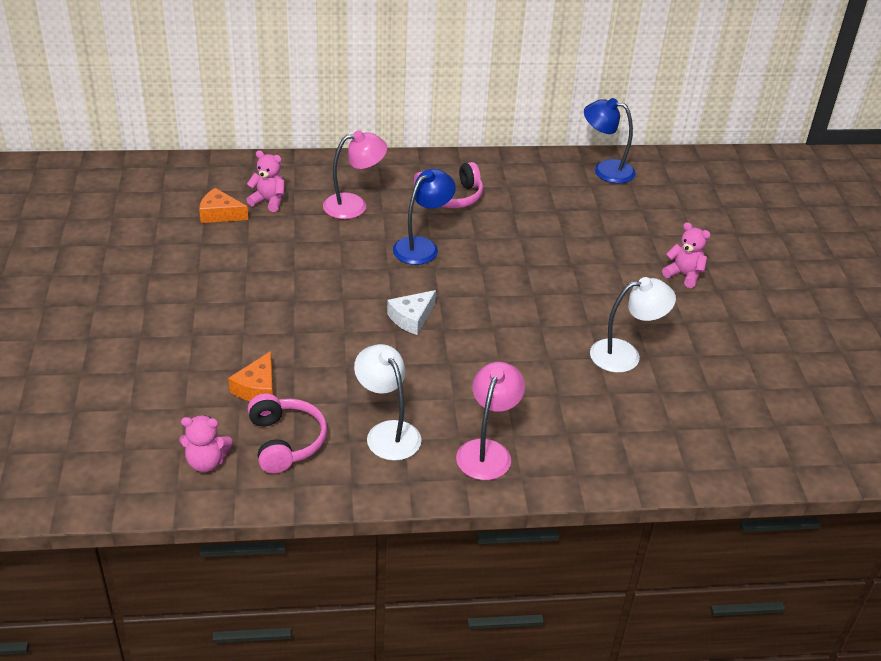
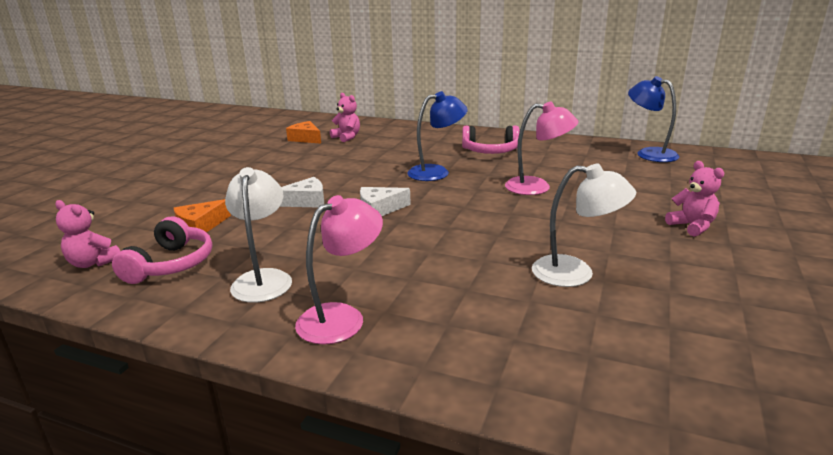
camera: 30 degrees right, 15 degrees down
pink lamp [323,131,387,219] -> pink lamp moved to [505,101,578,195]
none -> white cheese [280,177,324,207]

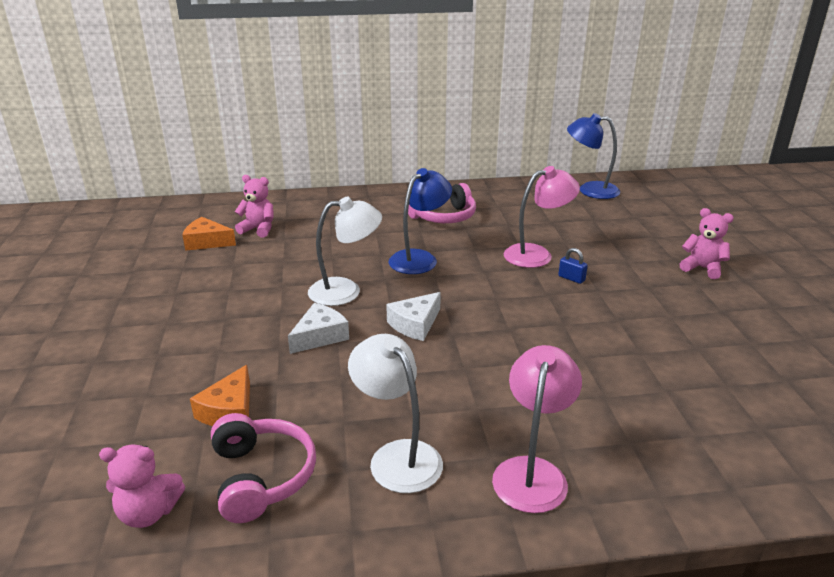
camera: 30 degrees left, 5 degrees up
white lamp [532,163,636,287] -> white lamp moved to [308,197,382,306]
none -> blue padlock [558,248,588,284]

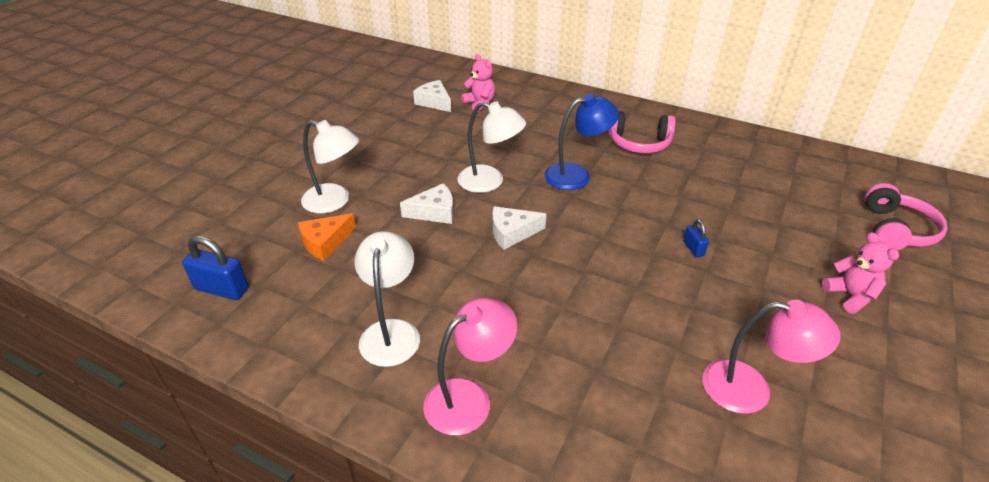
camera: 35 degrees right, 10 degrees up
pink teddy bear [99,445,185,528] -> blue padlock [182,236,248,300]
orange cheese [182,217,236,251] -> white cheese [413,80,451,112]
pink headphones [211,413,316,523] -> pink headphones moved to [865,183,948,250]
pink lamp [504,166,580,268] -> pink lamp moved to [702,300,841,414]
blue lamp [567,113,620,199] -> none
none -> white lamp [301,120,359,214]

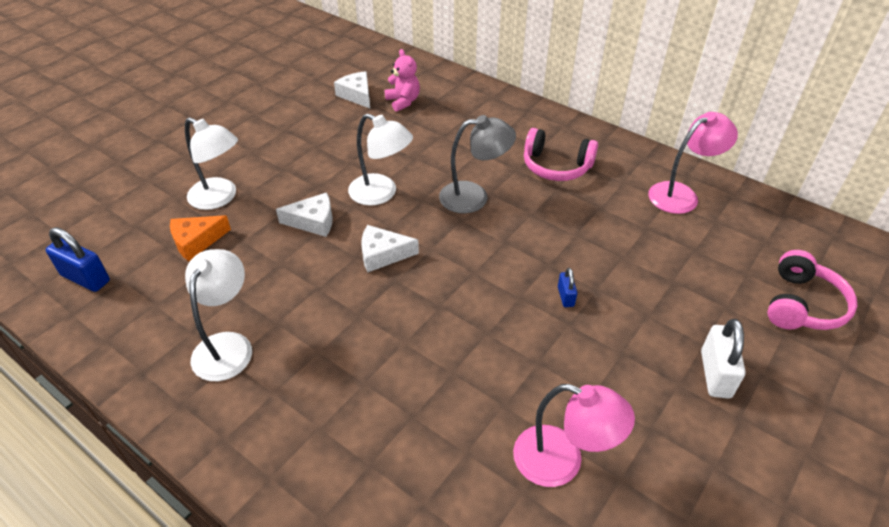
camera: 10 degrees right, 5 degrees up
pink lamp [423,298,517,435] -> pink lamp moved to [648,112,738,214]
blue lamp [544,94,619,190] -> grey lamp [439,115,516,213]
pink teddy bear [822,232,899,314] -> white padlock [701,319,746,398]

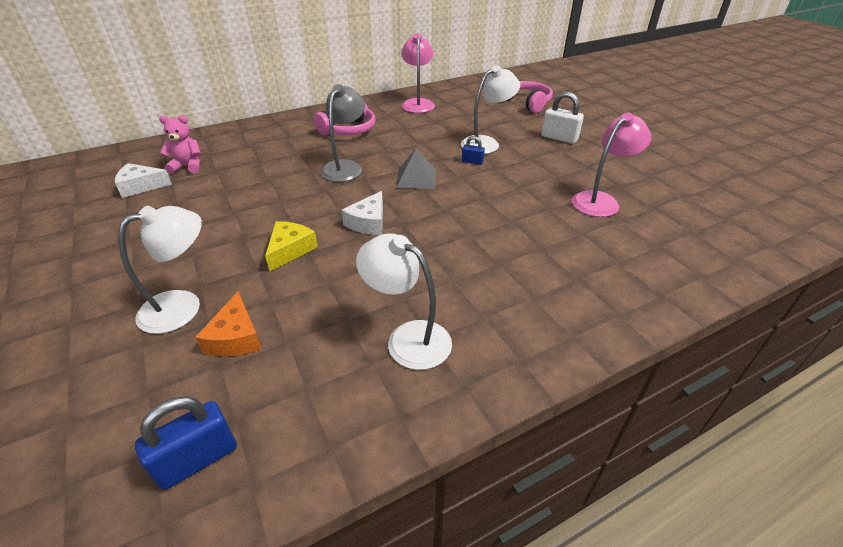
camera: 65 degrees left, 5 degrees down
white cheese [276,192,333,237] -> yellow cheese [265,221,318,271]
white lamp [348,113,413,206] -> white lamp moved to [461,65,520,154]
none -> grey pyramid [396,148,436,189]

